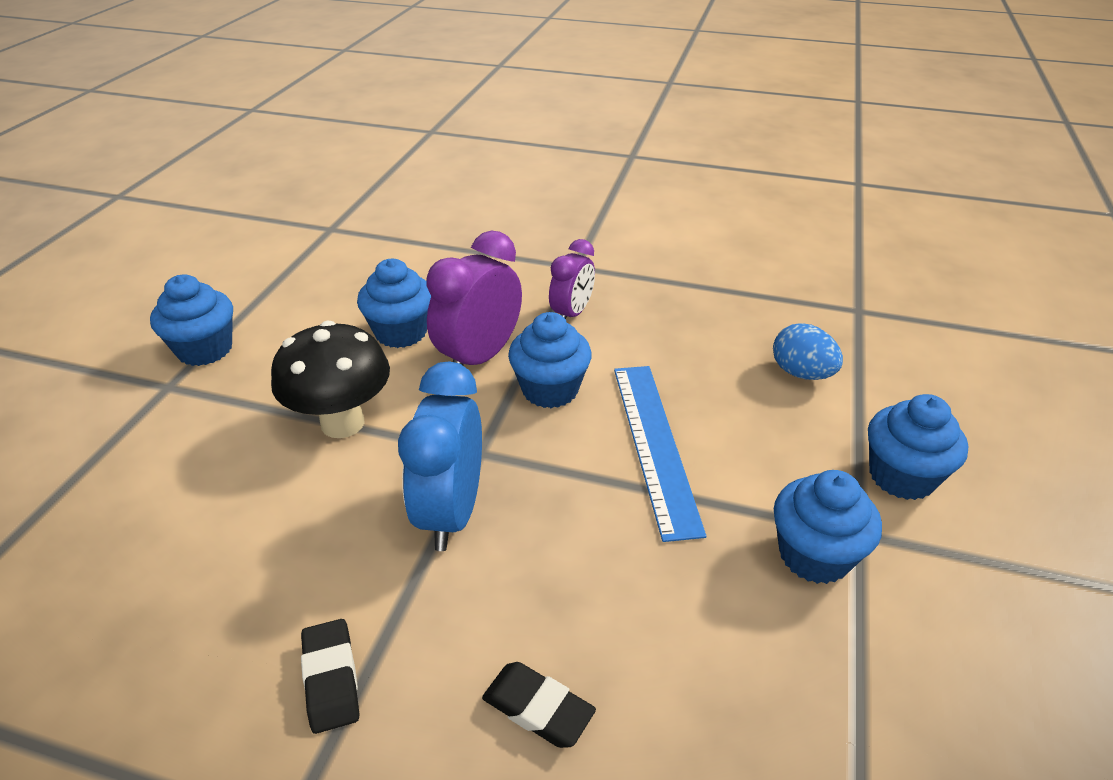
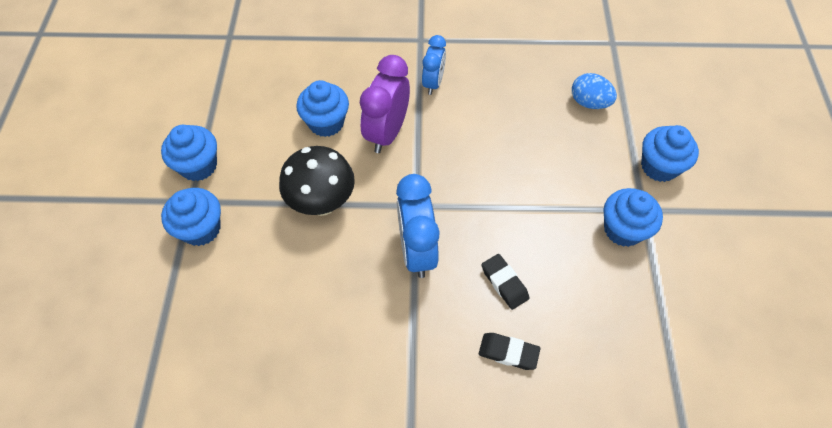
camera: 15 degrees left, 20 degrees up
black eraser [301,619,359,734] -> black eraser moved to [482,254,529,310]
blue cupcake [508,312,592,408] -> blue cupcake moved to [161,188,221,246]
purple clock [549,239,595,319] -> blue clock [422,35,446,95]
blue ruler [614,366,707,542] -> none

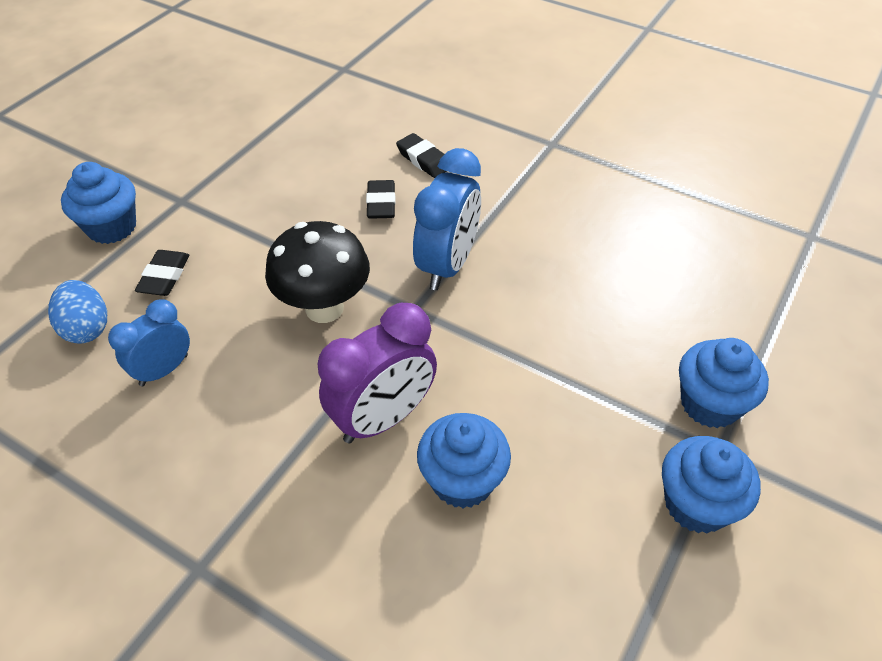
camera: 150 degrees left, 10 degrees down
black mushroom [279,146,355,216] -> black mushroom moved to [265,221,370,323]
blue clock [422,35,446,95] -> blue clock moved to [108,299,190,386]
blue cupcake [604,188,663,247] -> none
none -> black eraser [135,250,189,296]

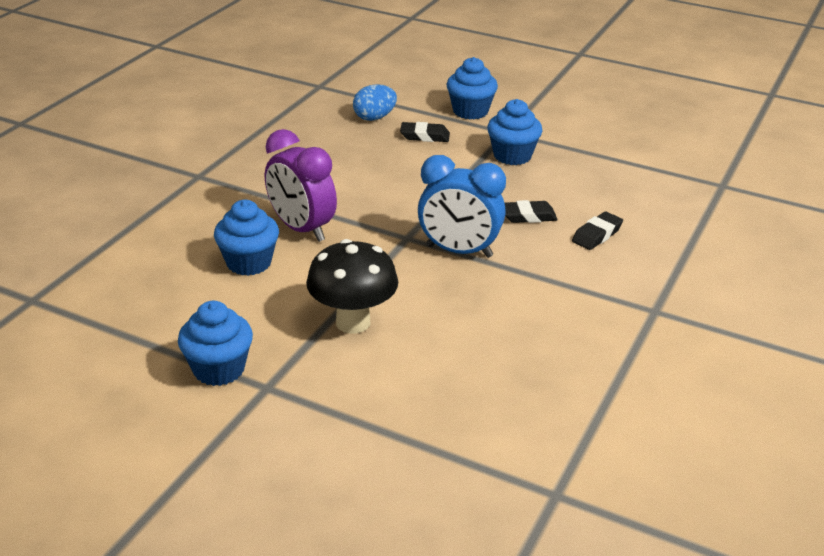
camera: 85 degrees right, 15 degrees down
blue clock [108,299,190,386] -> none
black mushroom [265,221,370,323] -> black mushroom moved to [306,239,398,334]
blue cupcake [679,338,769,428] -> blue cupcake moved to [487,99,543,165]

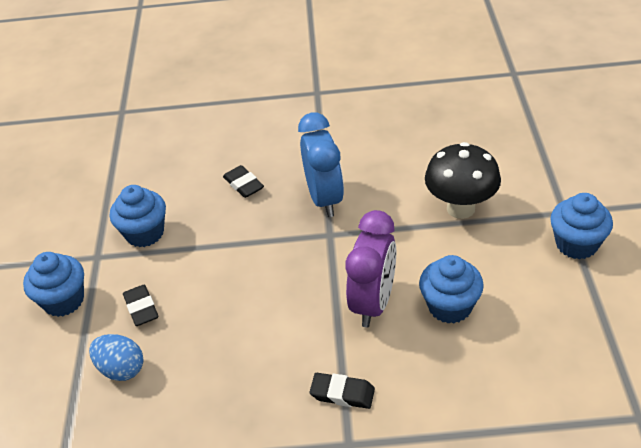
camera: 115 degrees left, 10 degrees up
black eraser [572,211,623,250] -> black eraser moved to [310,373,375,409]

